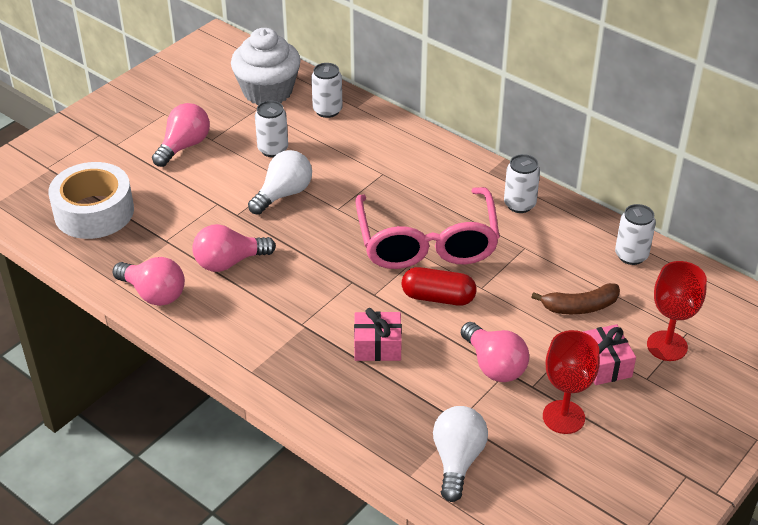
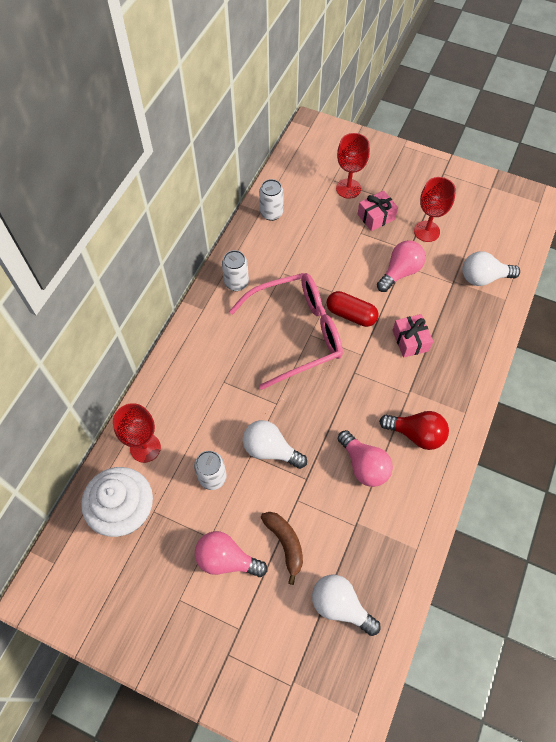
camera: 105 degrees left, 20 degrees up
white tape [48,162,134,239] -> white light bulb [312,575,380,636]
pink light bulb [113,257,185,306] -> none
white can [311,63,343,118] -> red goblet [113,403,161,463]
red capsule [402,267,476,306] -> red capsule turned 60 degrees counterclockwise [327,291,379,327]
brown banana [531,283,620,314] -> brown banana moved to [261,512,303,585]
none -> red light bulb [379,411,449,450]

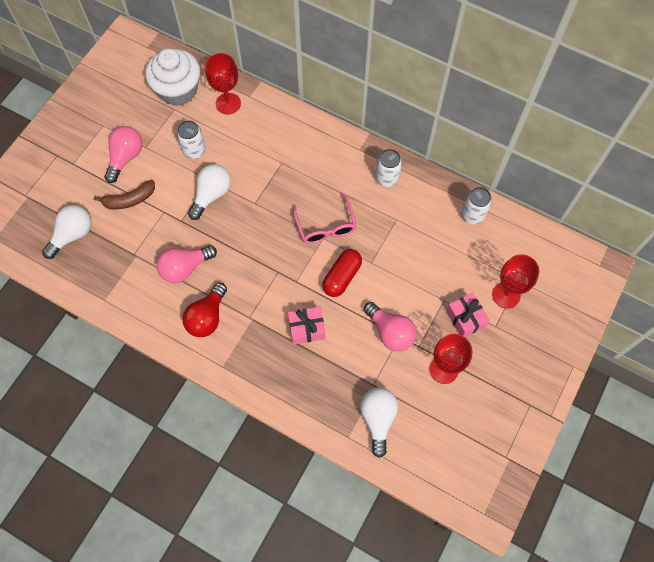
camera: 95 degrees right, 5 degrees up
pink glasses [229,273,343,390] -> pink glasses [293,193,356,244], size x0.57

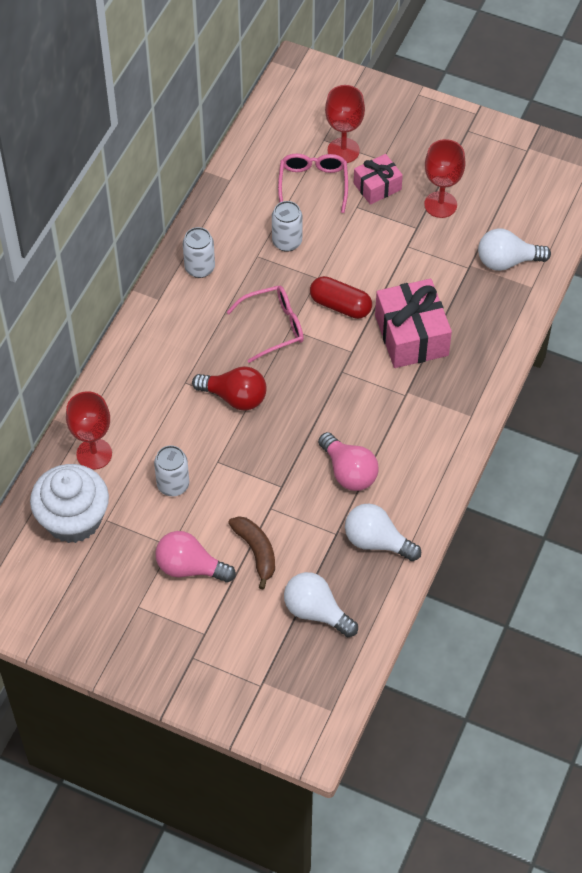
camera: 95 degrees left, 10 degrees down
red light bulb [182,283,227,337] -> red light bulb moved to [192,366,266,411]
white light bulb [188,164,231,220] -> white light bulb moved to [345,504,421,561]
pink gift [288,307,325,345] -> pink gift [375,279,452,368], size x1.71
pink light bulb [364,302,417,352] -> none
white can [461,187,492,225] -> white can moved to [272,201,303,252]
none -> pink glasses [278,154,348,213]

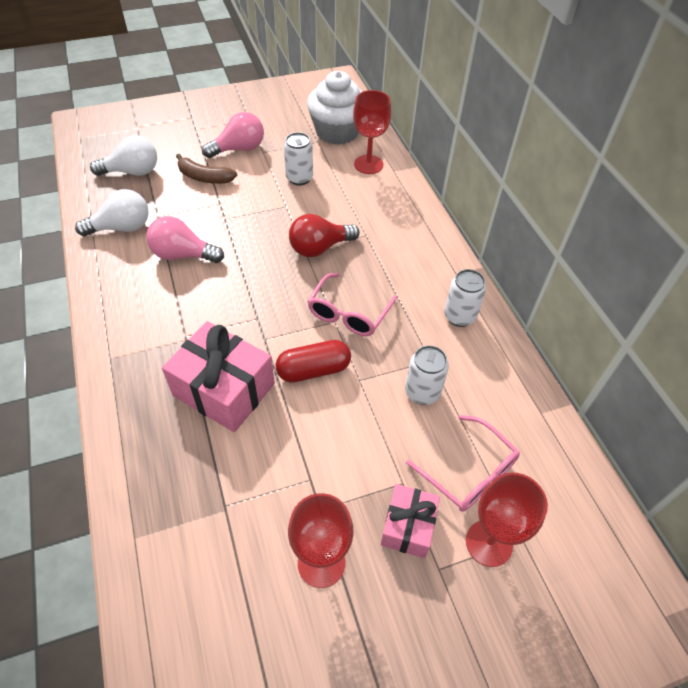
camera: 135 degrees right, 5 degrees down
white light bulb [478,228,551,271] -> none

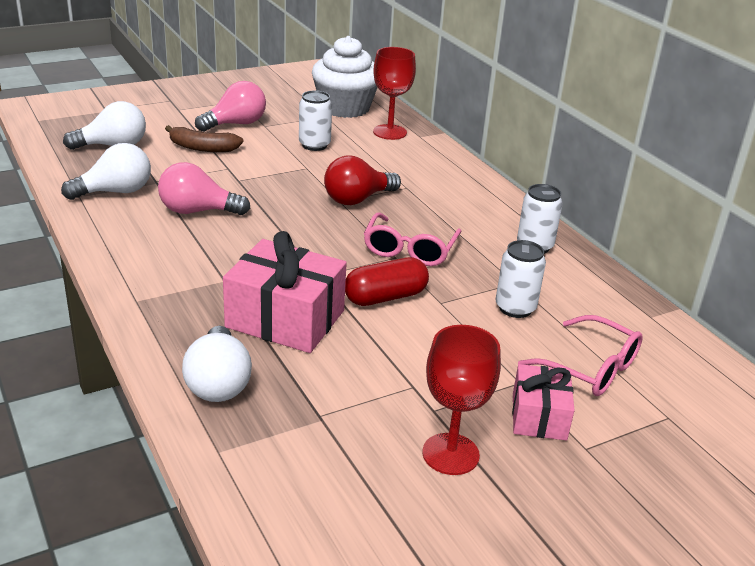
camera: 10 degrees left, 20 degrees down
red goblet [466,473,548,567] -> none
none -> white light bulb [182,326,252,402]

